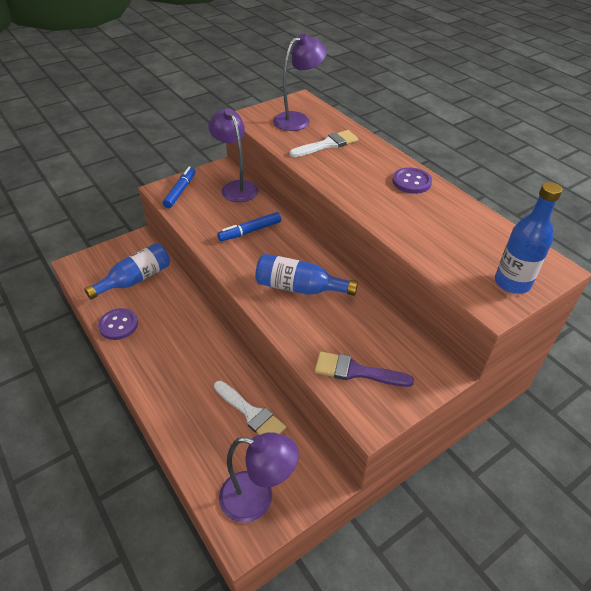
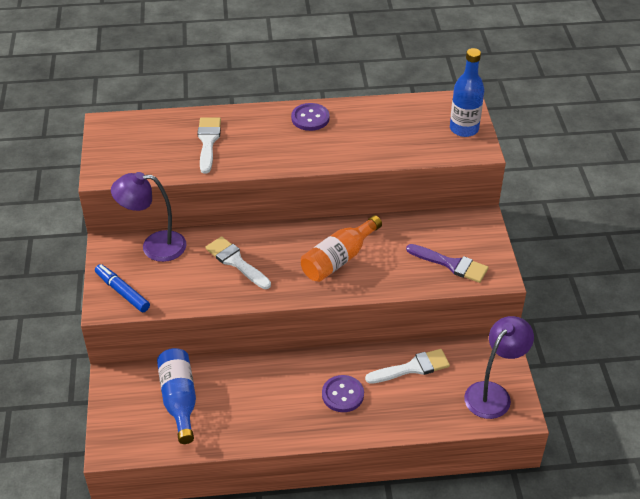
camera: 60 degrees left, 0 degrees up
purple button [98,308,138,340] -> purple button moved to [322,375,364,412]
blue marker [217,212,281,241] -> white brush [205,236,271,289]
blue bottle [255,254,358,296] -> orange bottle [301,215,382,282]
purple lamp [273,34,327,131] -> none
purple brush [315,352,414,387] -> purple brush turned 105 degrees counterclockwise [406,244,489,283]

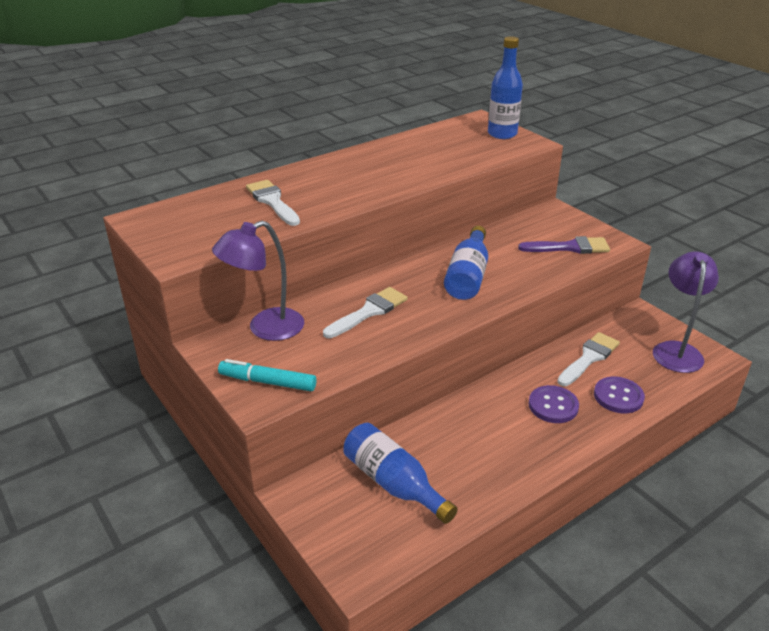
camera: 30 degrees left, 10 degrees down
blue marker [95,264,150,312] -> turquoise marker [218,359,317,391]
white brush [205,236,271,289] -> white brush turned 120 degrees clockwise [323,287,408,338]
purple button [291,103,330,131] -> purple button moved to [594,377,645,413]
orange bottle [301,215,382,282] -> blue bottle [444,226,488,300]

